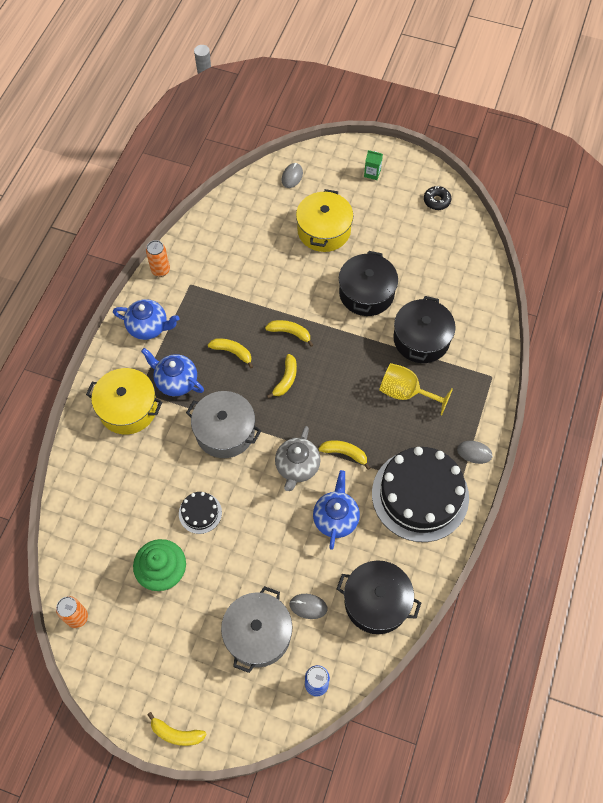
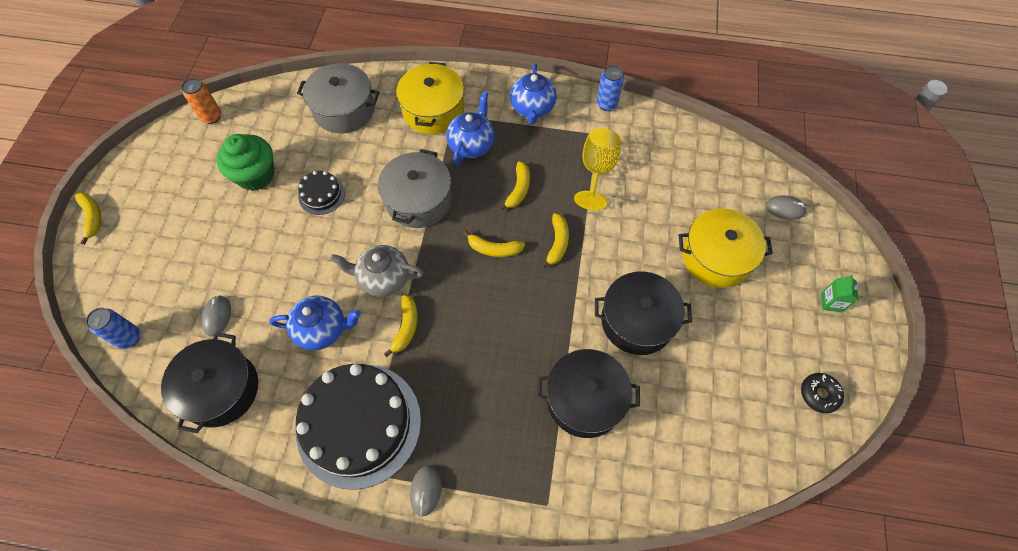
camera: 80 degrees right, 0 degrees up
orange can [146,240,170,277] -> blue can [597,65,624,111]
yellow banana [147,712,207,746] -> yellow banana turned 150 degrees clockwise [75,192,101,245]
grey pot [221,586,292,673] -> grey pot moved to [297,63,379,134]
yellow goblet [379,363,453,415] -> yellow goblet moved to [574,128,621,210]

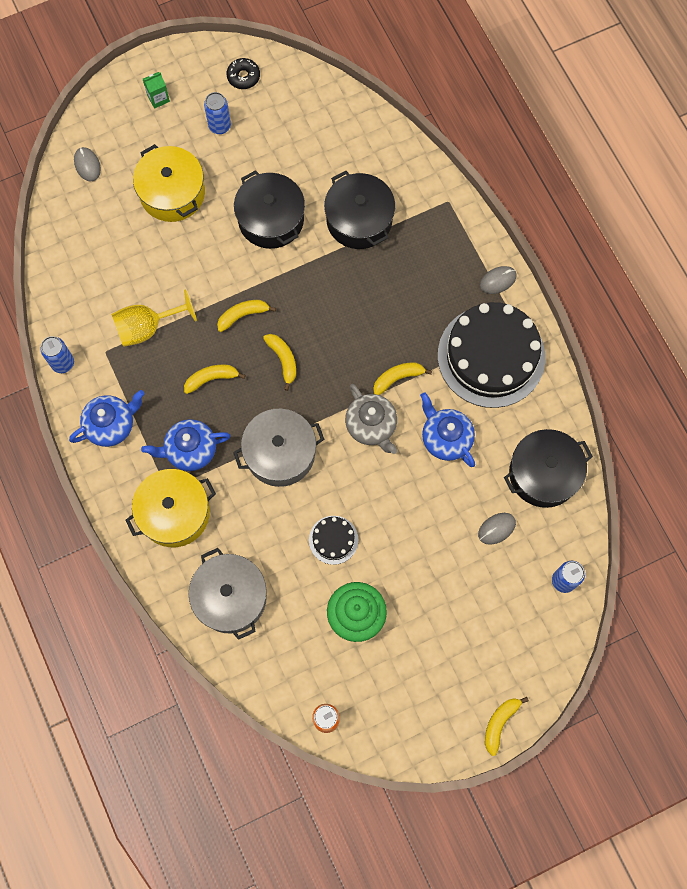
camera: 125 degrees left, 10 degrees up
none -> blue can [204,92,231,134]

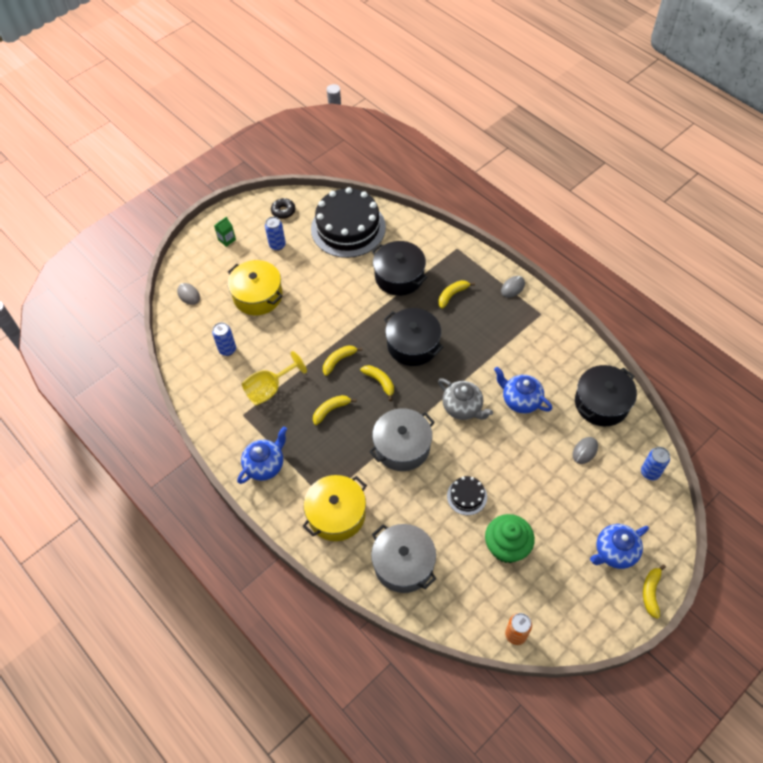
camera: 15 degrees left, 15 degrees down
blue can [41,336,74,373] -> blue can moved to [212,322,236,356]
blue teapot [141,419,230,471] -> blue teapot moved to [590,524,649,569]
black pot [234,170,305,249] -> black pot moved to [384,308,443,366]
yellow banana [373,362,432,395] -> yellow banana moved to [438,280,475,309]
black cake [438,302,545,408] -> black cake moved to [311,187,386,258]

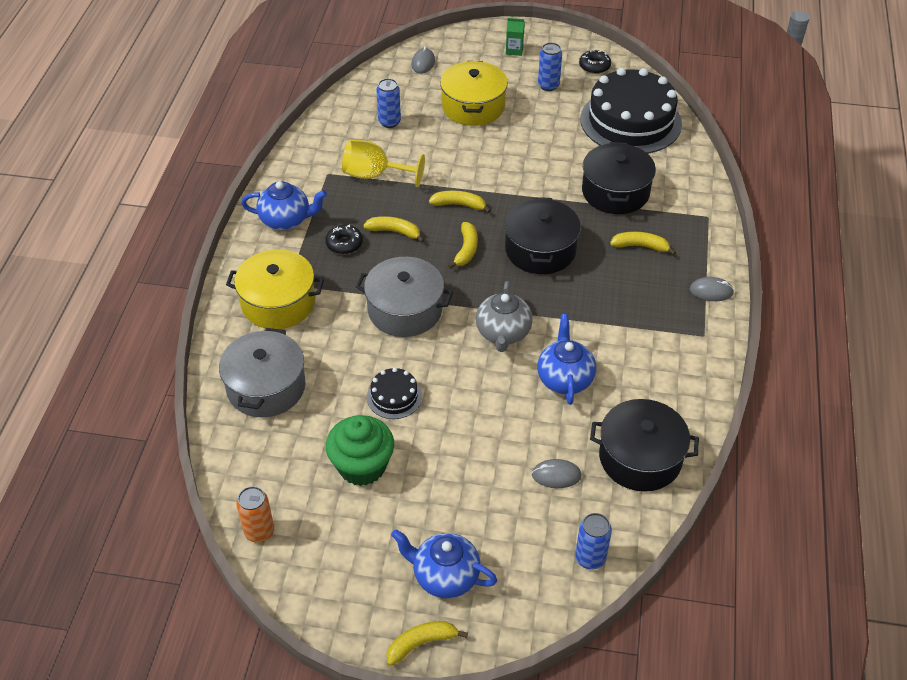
camera: 50 degrees right, 10 degrees down
none -> black donut [325,225,363,254]

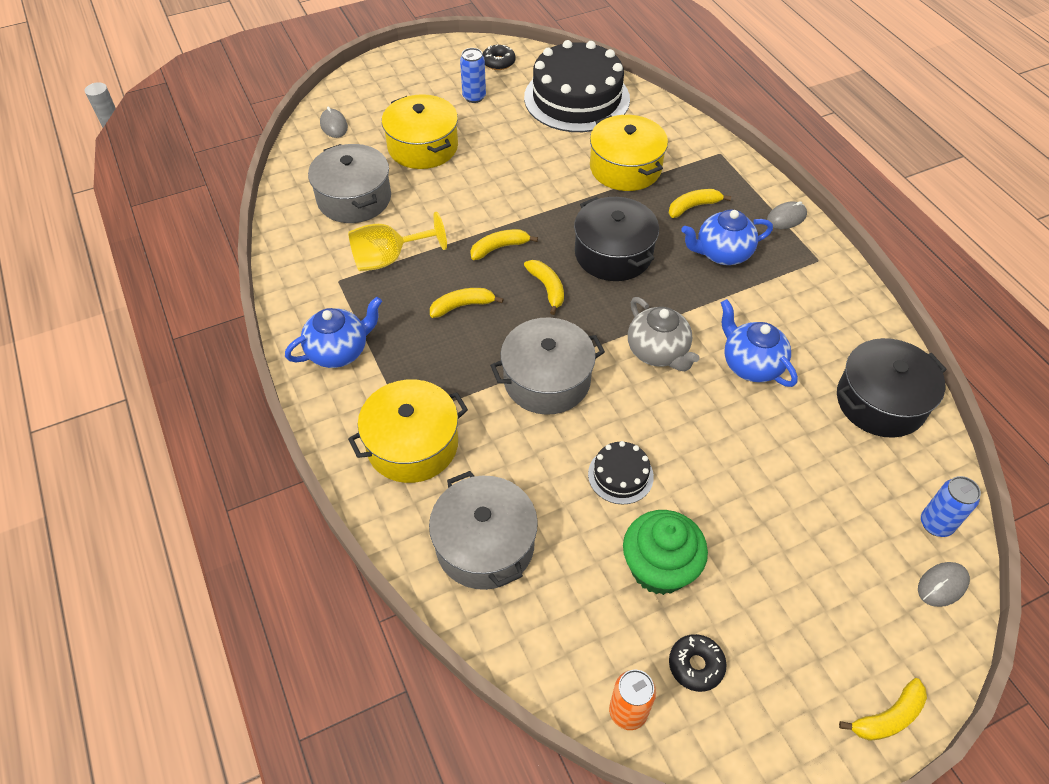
camera: 35 degrees left, 5 degrees up
black donut [325,225,363,254] -> black donut moved to [669,634,727,692]
blue can [376,78,401,128] -> grey pot [308,144,391,223]
yellow banana [387,621,468,666] -> yellow banana turned 150 degrees counterclockwise [839,678,927,741]
blue teapot [391,529,497,598] -> blue teapot moved to [681,210,773,265]
green carton [506,18,525,56] -> none
grey mouse [532,459,582,488] -> grey mouse moved to [918,562,970,607]
black pot [582,142,656,214] -> yellow pot [590,115,668,191]

